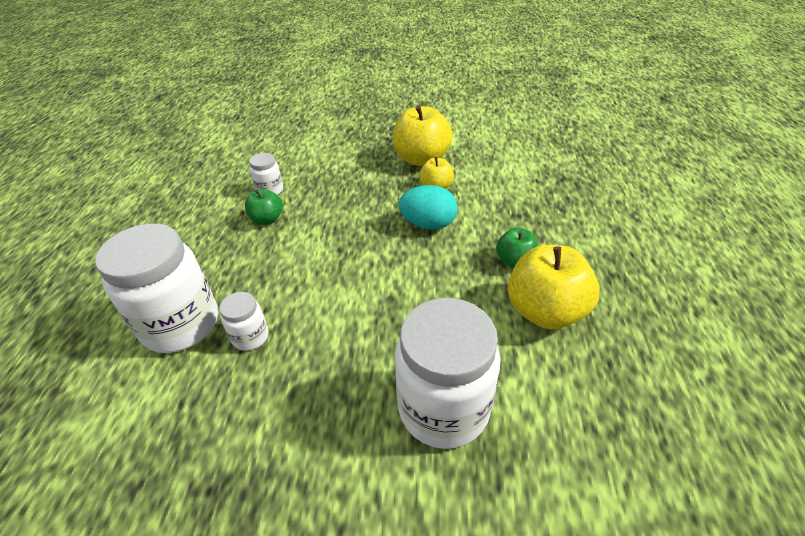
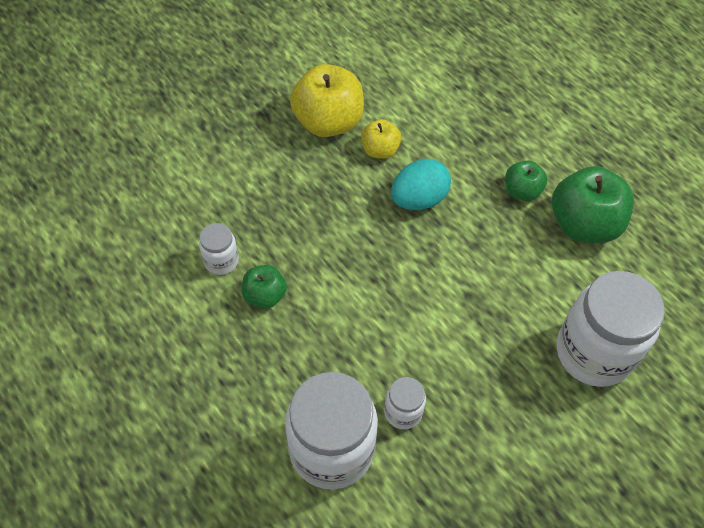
camera: 45 degrees left, 15 degrees up
yellow apple [508,245,600,330] -> green apple [552,166,634,243]

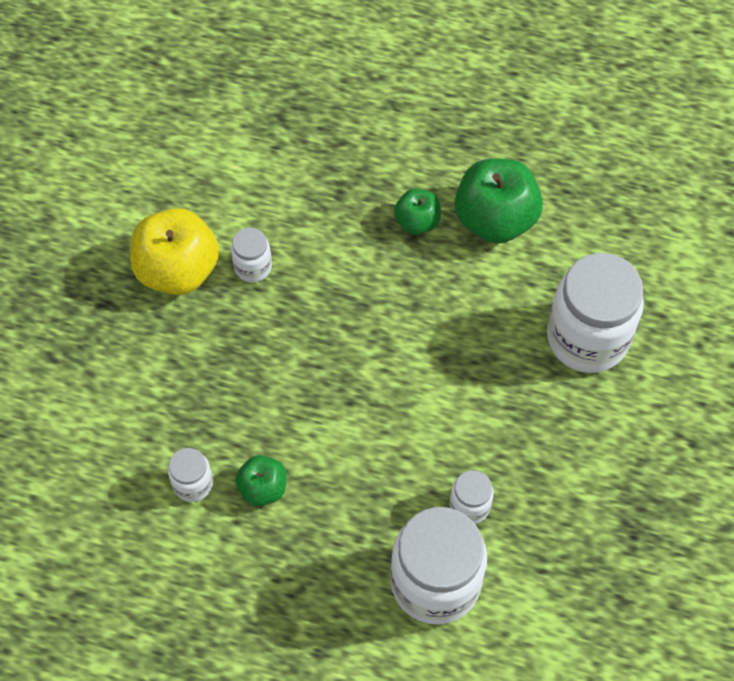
camera: 35 degrees left, 5 degrees up
yellow apple [361,119,401,159] -> white jar [231,228,272,282]
turquoise egg [391,159,451,210] -> none

